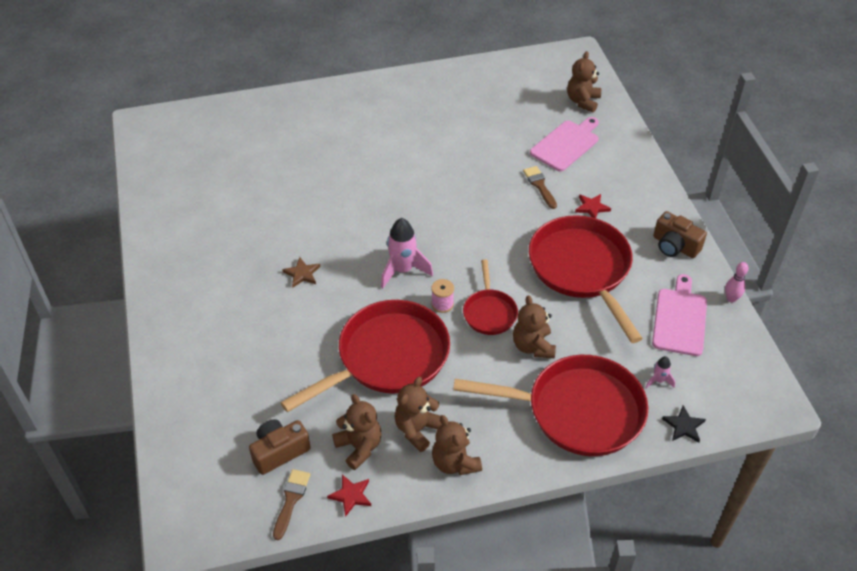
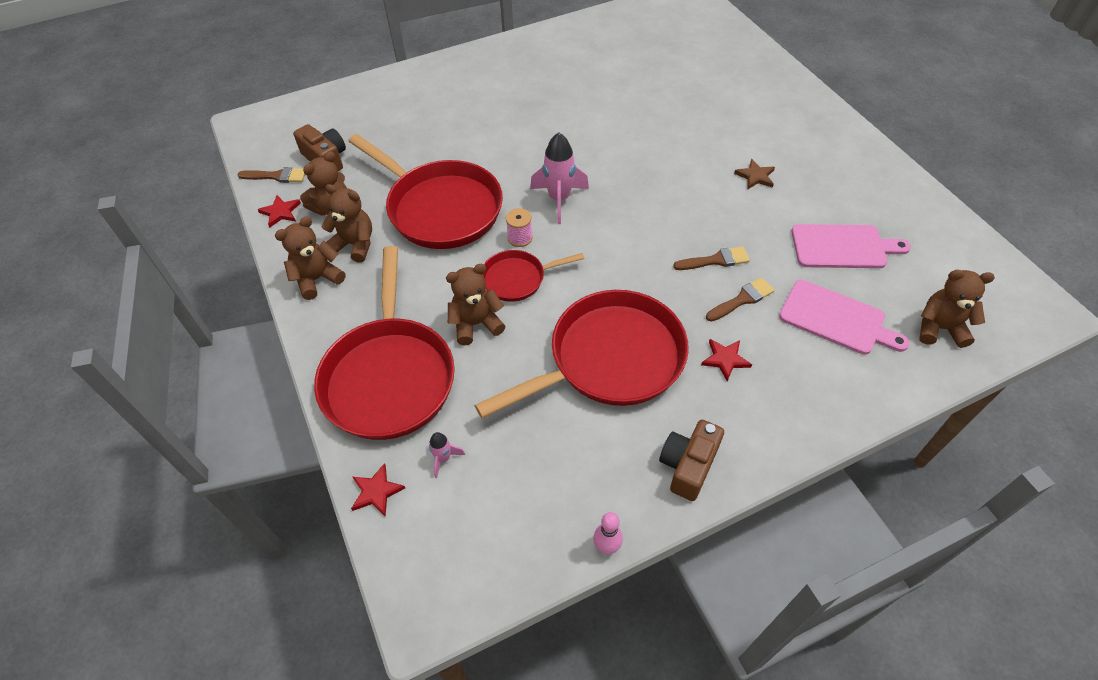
camera: 80 degrees right, 5 degrees up
brown star [282,257,320,288] -> brown star moved to [734,159,775,189]
pink cutting board [652,274,707,356] -> pink cutting board moved to [791,224,911,268]
black star [662,406,706,443] -> red star [351,463,405,516]
none -> brown brush [673,246,750,270]

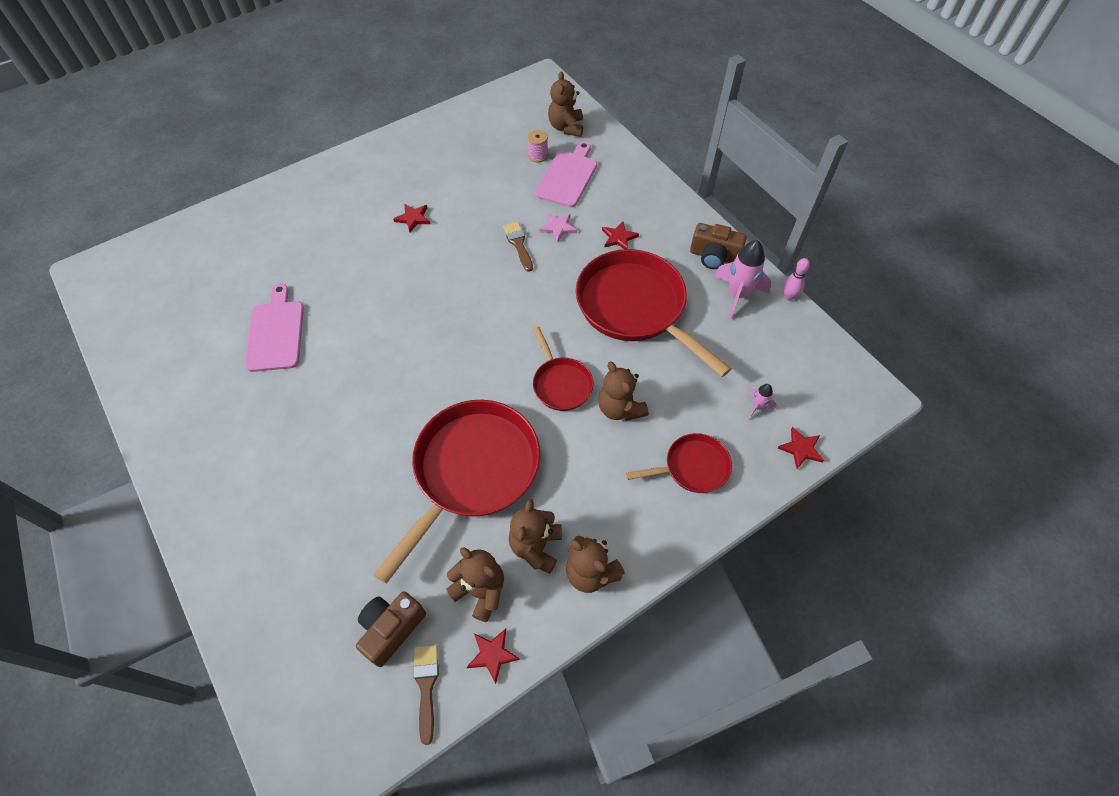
camera: 100 degrees left, 5 degrees up
red pan [314,246,455,440] -> red pan [626,433,732,493], size x0.51
pink spool [506,208,533,247] -> pink spool moved to [527,130,548,162]
pink rocket [530,132,589,224] -> pink rocket moved to [714,240,771,320]
brown brush [706,278,775,322] -> pink star [540,213,577,242]
brown star [734,159,775,189] -> red star [393,204,431,232]
pink cutting board [791,224,911,268] -> pink cutting board moved to [245,284,304,372]

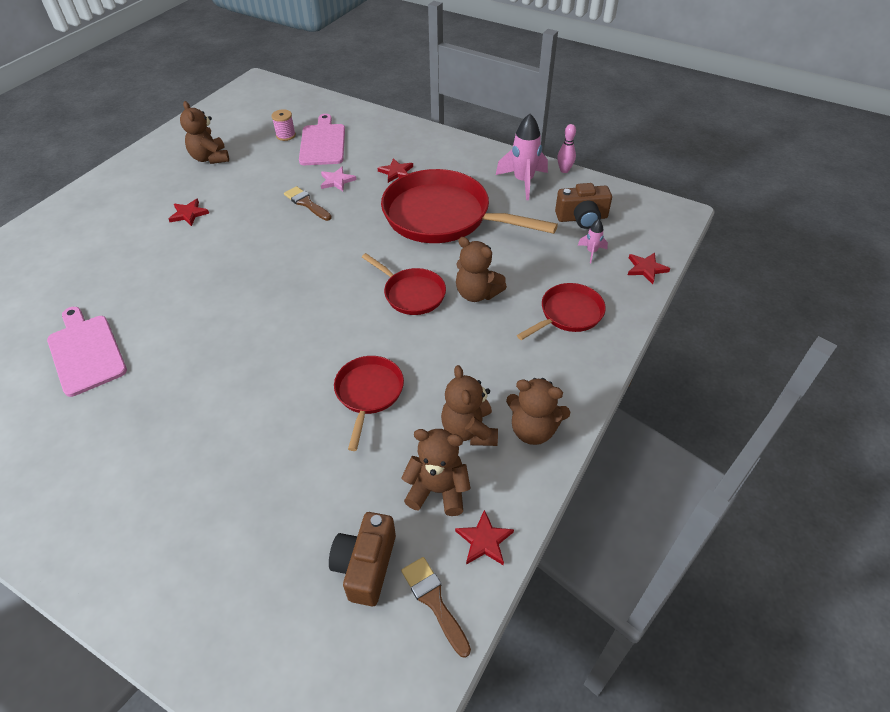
camera: 25 degrees left, 10 degrees down
red pan [373,400,540,584] -> red pan [334,356,404,451], size x0.51
brown teddy bear [548,71,583,137] -> brown teddy bear moved to [180,101,229,164]
brown camera [690,223,747,269] -> brown camera moved to [555,183,612,229]

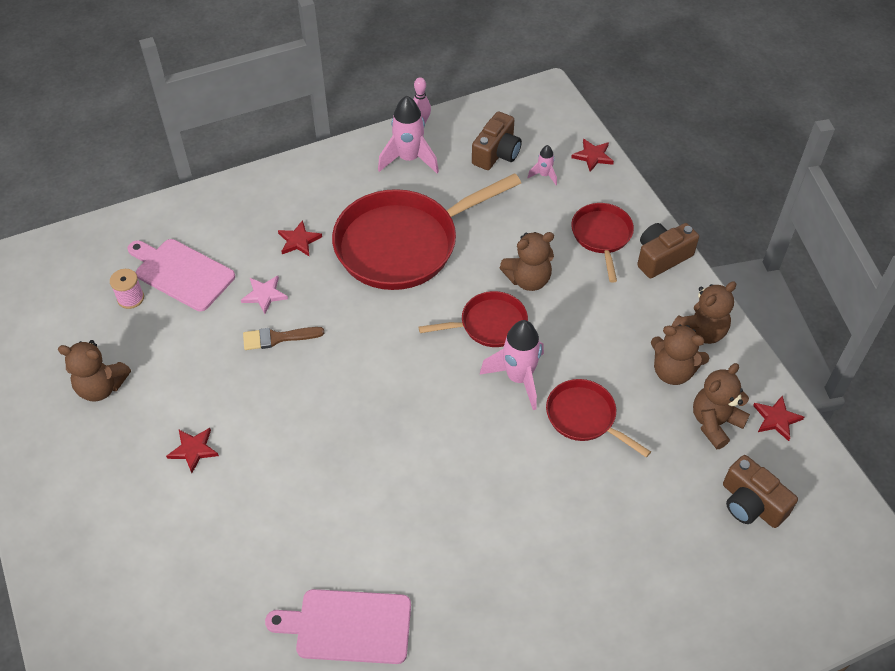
camera: 55 degrees left, 5 degrees up
brown brush [401,557,471,658] -> none
none -> pink rocket [480,320,544,410]
none -> brown camera [637,223,699,278]

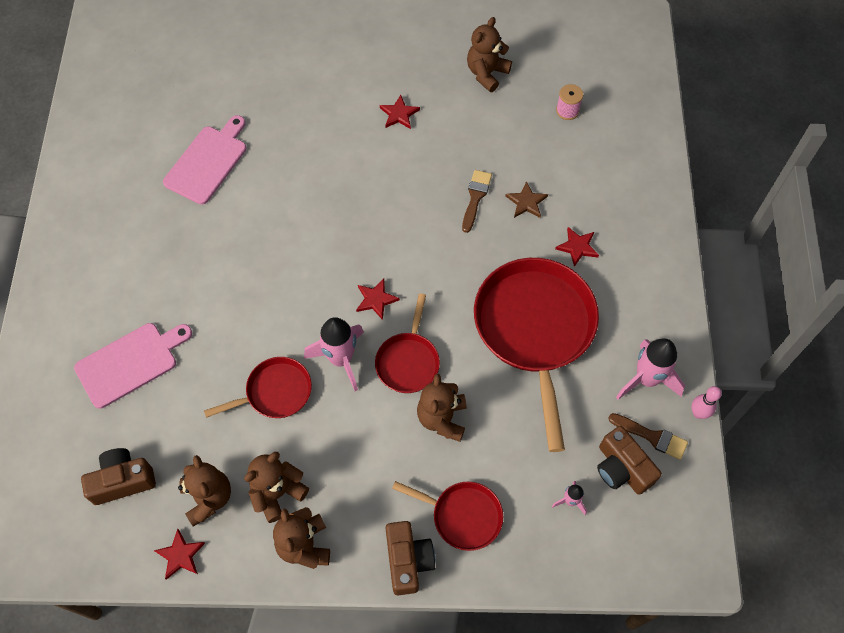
camera: 115 degrees right, 10 degrees up
pink cutting board [127,239,235,311] -> pink cutting board moved to [74,323,192,409]
pink star [241,276,288,314] -> brown star [505,181,548,218]
red star [571,139,614,172] -> red star moved to [356,279,400,320]
none -> brown brush [608,413,688,460]

